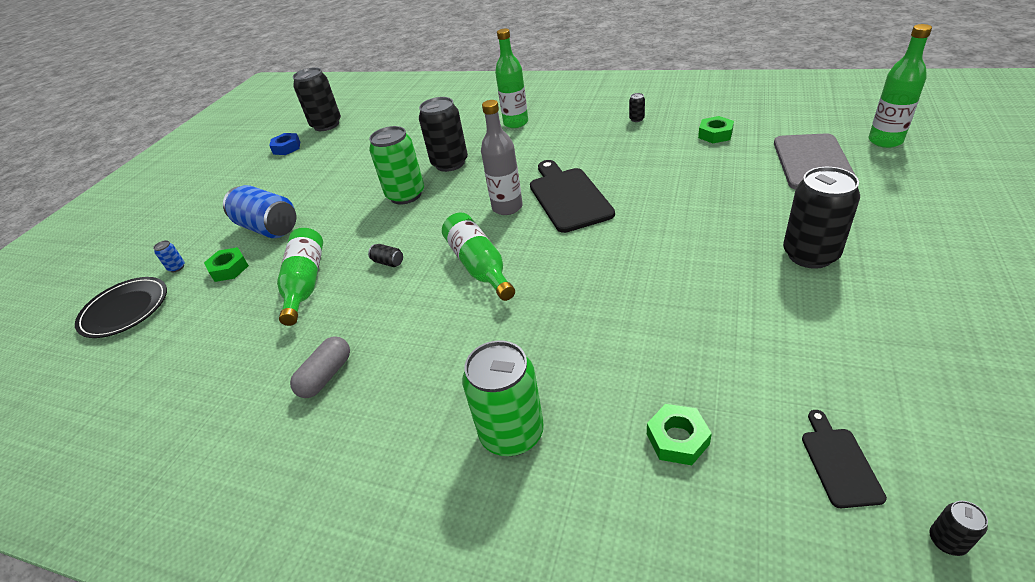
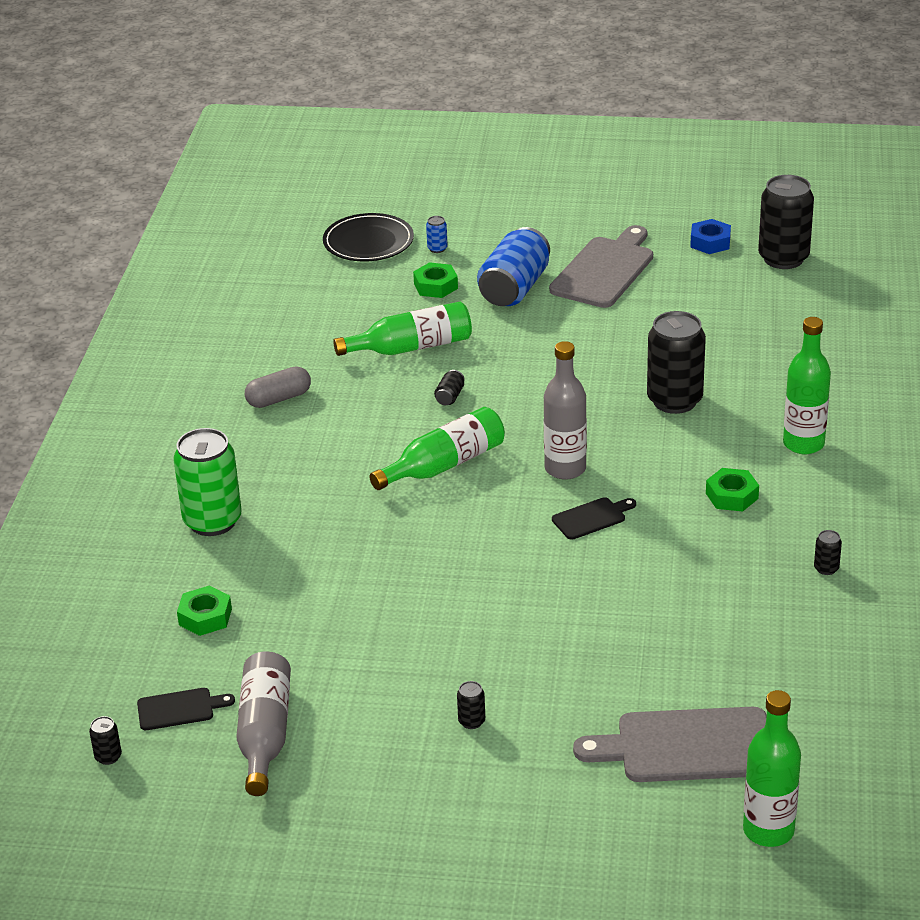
camera: 75 degrees right, 5 degrees down
grey capsule [290,337,350,398] -> grey capsule turned 45 degrees counterclockwise [245,366,311,408]
green can [369,126,424,205] -> none
black cutting board [530,160,615,233] -> black cutting board [552,497,636,540], size x0.50
green nut [698,116,734,143] -> green nut moved to [706,468,759,511]
black can [783,167,860,269] -> black can [457,681,485,729], size x0.41
none -> grey bottle [236,651,291,796]
none -> grey cutting board [549,225,653,308]

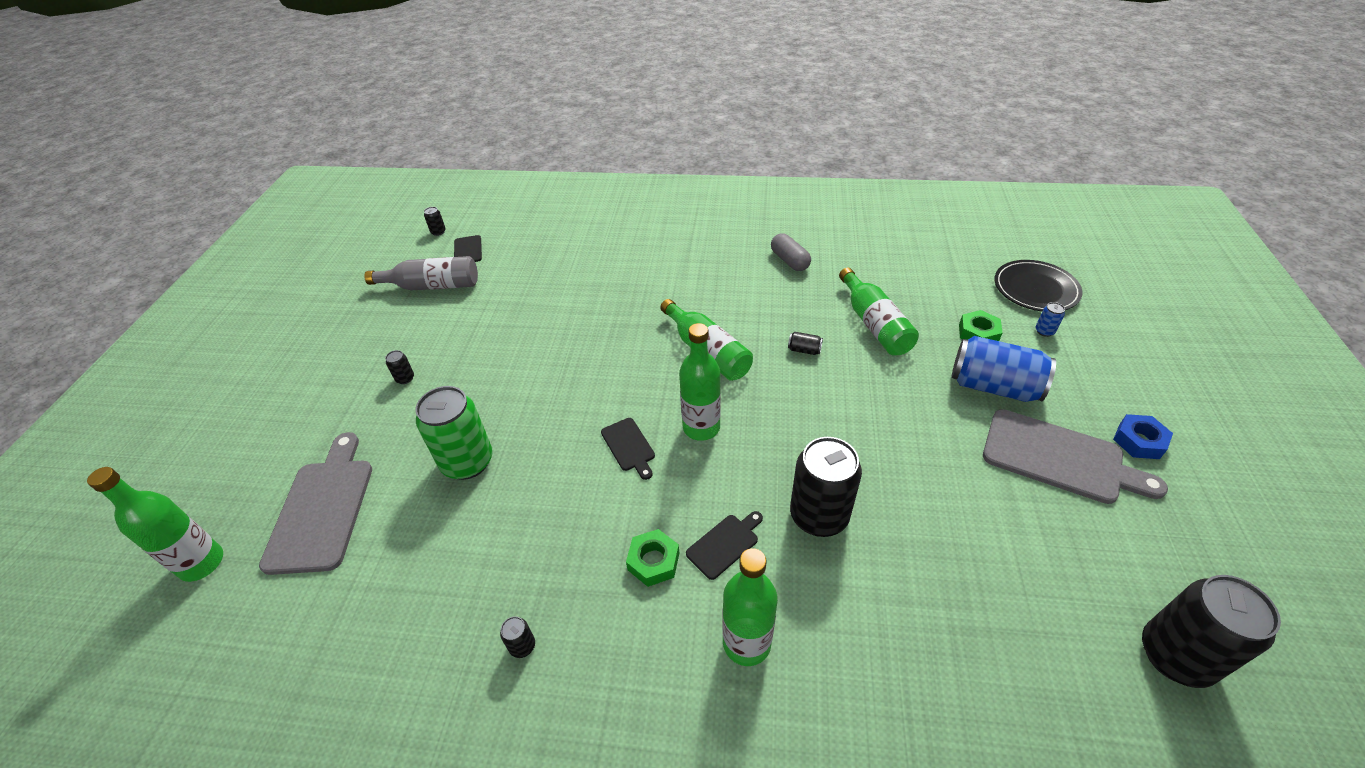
camera: 90 degrees right, 10 degrees up
green can [173,428,242,536] -> green can moved to [415,386,493,480]
green nut [177,586,232,636] -> none
grey bottle [544,341,587,480] -> green bottle [679,323,721,441]
blue nut [690,219,731,254] -> blue nut moved to [1113,414,1173,459]
none -> black cutting board [686,511,763,580]

